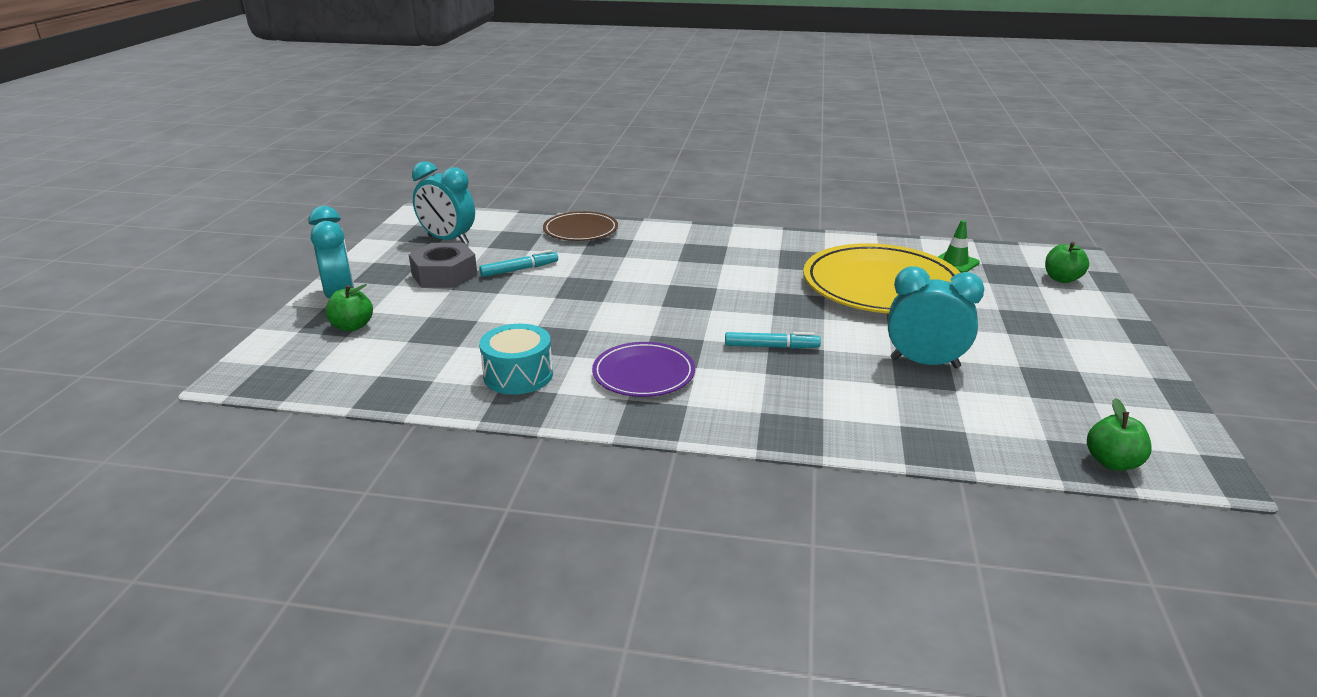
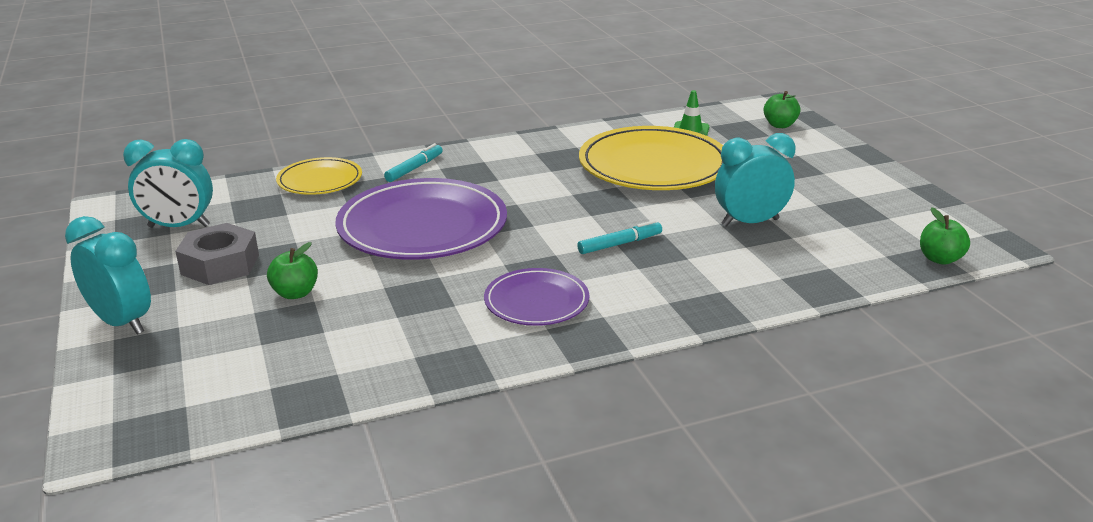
camera: 30 degrees left, 0 degrees up
green apple [325,284,373,331] -> green apple moved to [267,242,318,299]
turquoise marker [479,250,558,277] -> turquoise marker moved to [384,143,443,182]
turquoise drum [479,324,553,394] -> none
brown plate [543,211,618,241] -> yellow plate [276,157,362,195]
none -> purple plate [335,178,507,260]

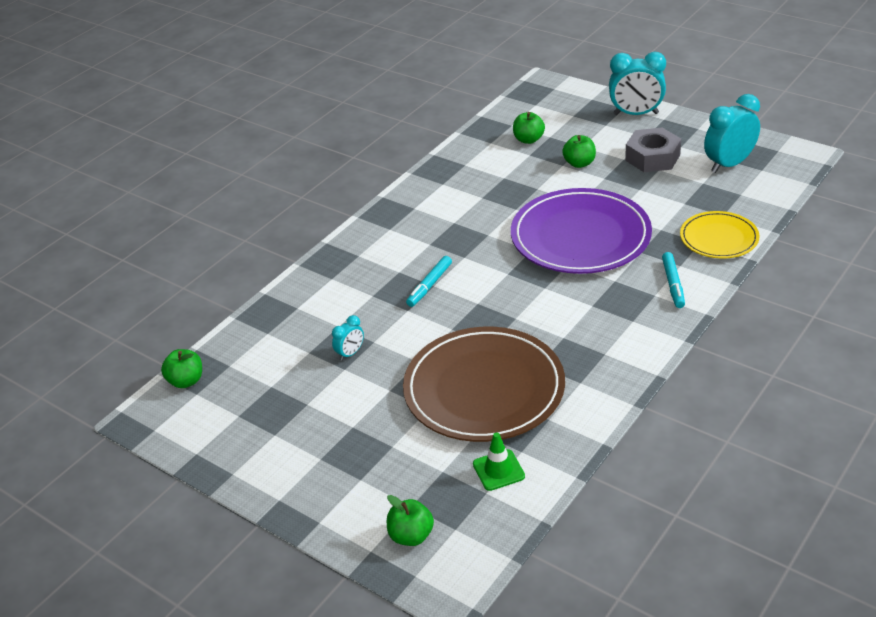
camera: 150 degrees right, 10 degrees up
purple plate [484,268,589,326] -> none
yellow plate [579,126,723,190] -> brown plate [403,327,565,442]
turquoise clock [715,133,795,227] -> turquoise clock [332,315,364,361], size x0.49
none -> green apple [513,112,545,144]

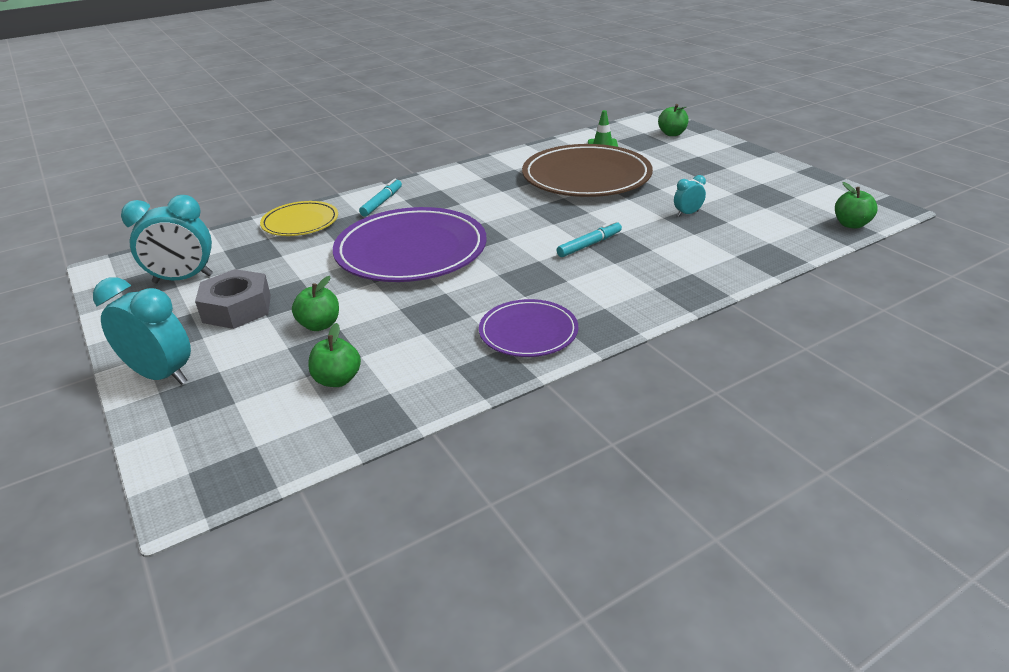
camera: 160 degrees left, 5 degrees down
none -> purple plate [479,299,578,357]

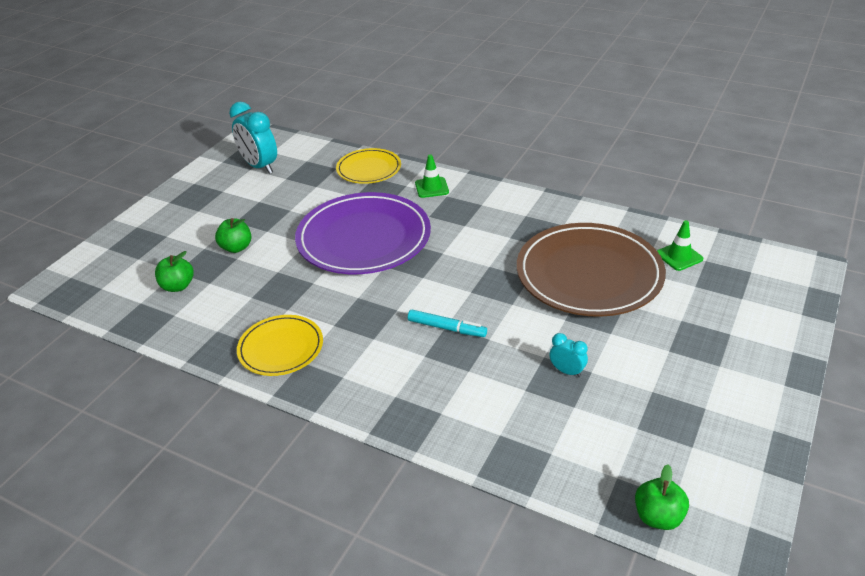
camera: 60 degrees right, 5 degrees up
turquoise clock [93,277,191,385] -> none
grey nut [195,269,271,329] -> none
turquoise marker [359,178,402,217] -> green traffic cone [415,154,449,198]
purple plate [479,299,578,357] -> yellow plate [237,315,323,376]
green apple [658,104,689,136] -> none

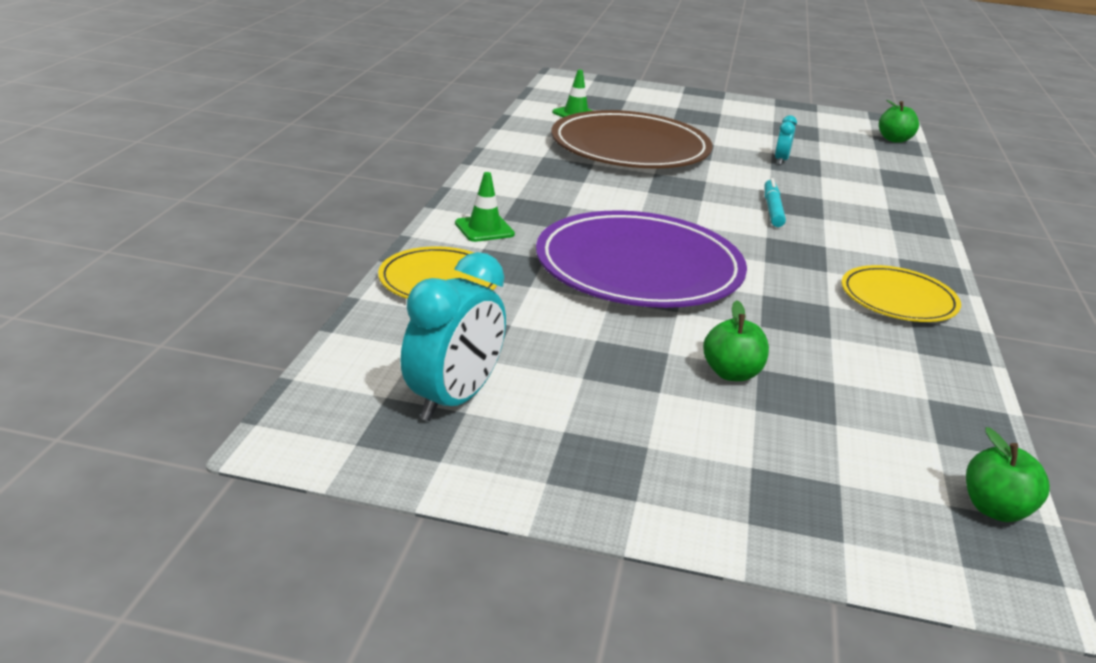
camera: 110 degrees left, 10 degrees down
green apple [155,251,194,292] -> green apple moved to [966,427,1050,522]

